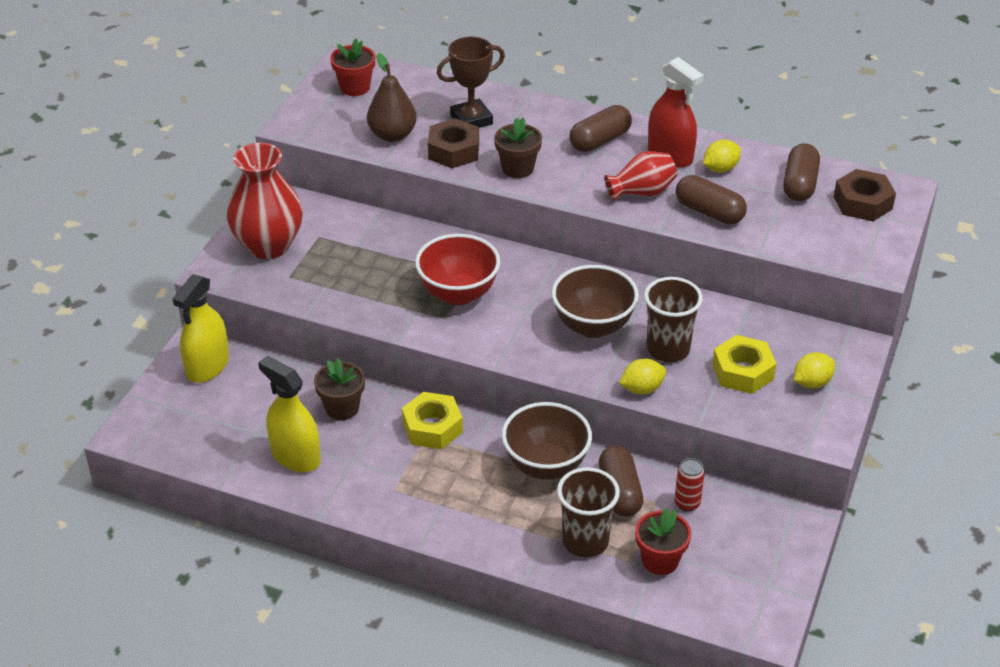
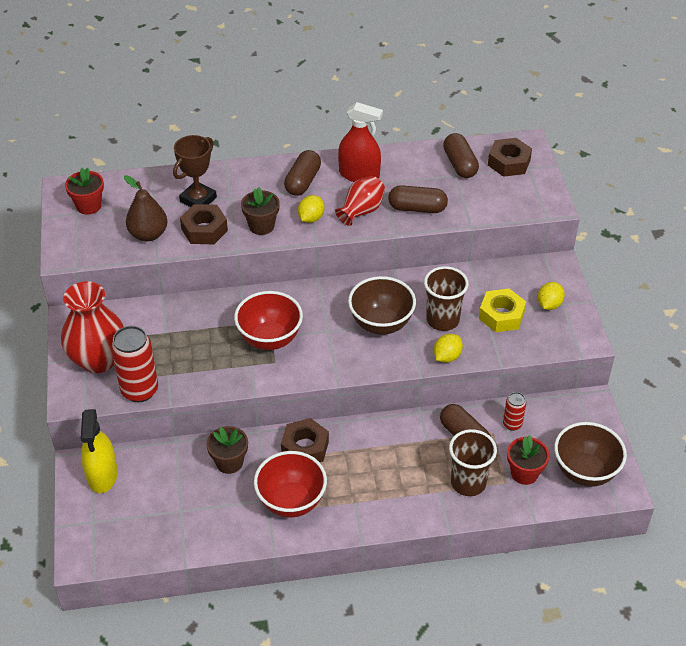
camera: 30 degrees left, 5 degrees up
yellow spray bottle [258,356,321,472] -> none
yellow nut [402,392,463,449] -> brown nut [281,418,329,462]
brown bowl [502,402,592,480] -> brown bowl moved to [554,422,627,487]
yellow lemon [703,139,741,172] -> yellow lemon moved to [298,195,324,223]
none -> red can [111,326,158,402]
none -> red bowl [254,451,327,518]

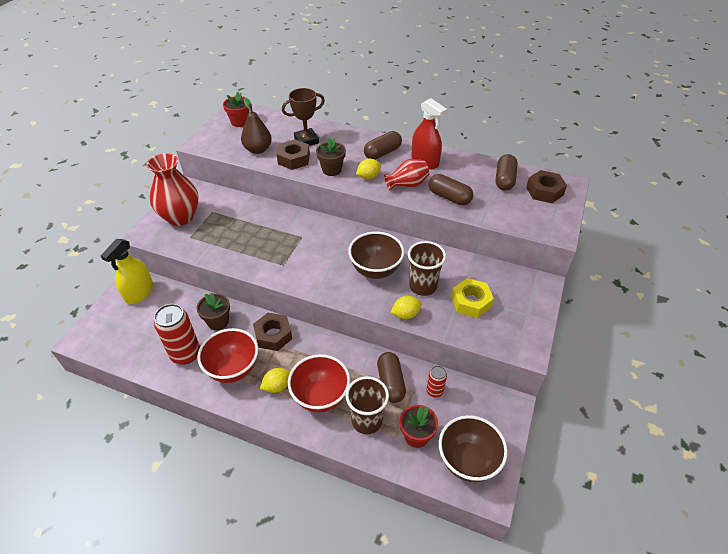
camera: 30 degrees right, 0 degrees up
red can [111,326,158,402] -> red can moved to [154,304,200,365]
red bowl [234,291,303,350] -> red bowl moved to [288,354,350,413]
yellow lemon [538,282,565,310] -> yellow lemon moved to [260,368,290,393]

